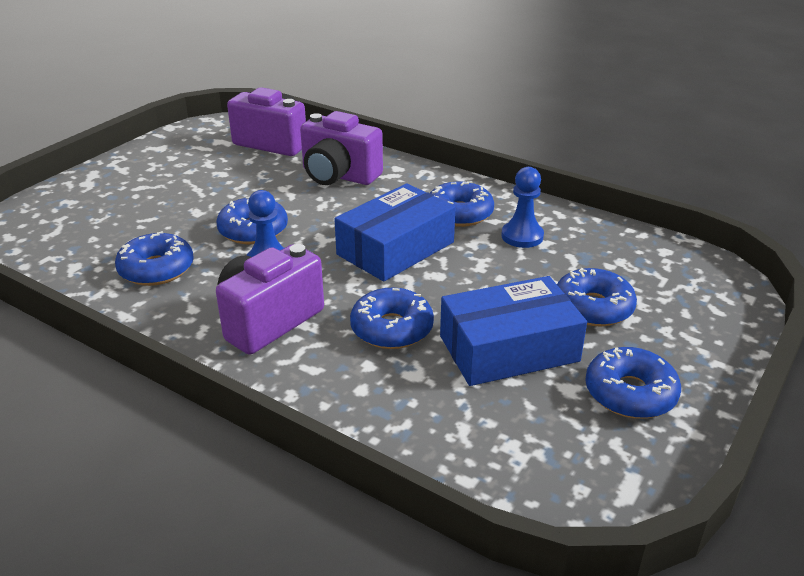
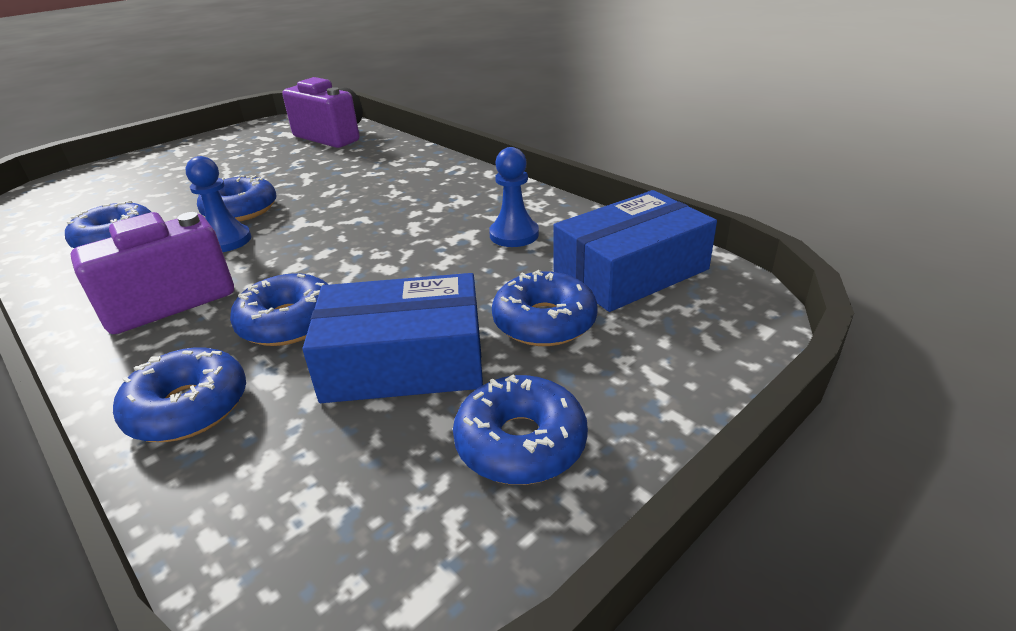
camera: 15 degrees right, 0 degrees up
purple camera [300,111,383,185] -> none
blue box [334,183,456,282] -> blue box moved to [553,190,717,312]
blue donut [430,181,494,227] -> blue donut moved to [113,347,246,442]

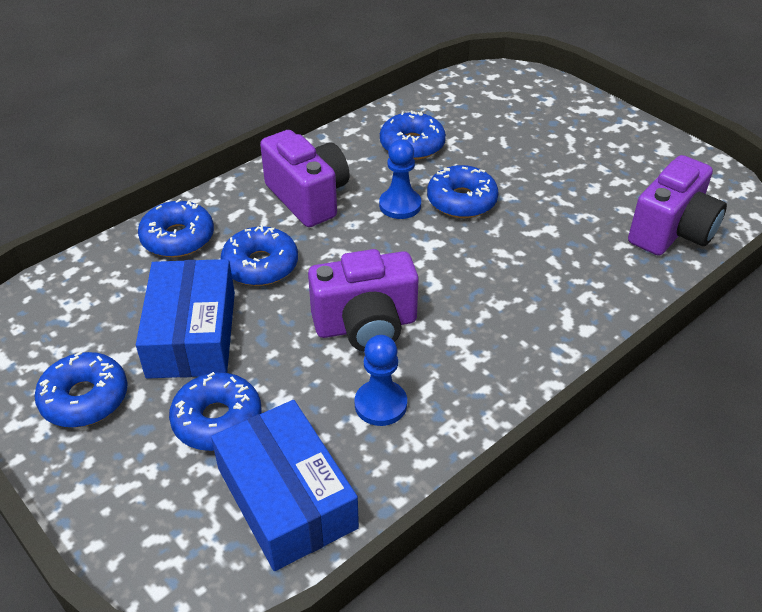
camera: 90 degrees right, 10 degrees up
none -> purple camera [308,249,419,351]

